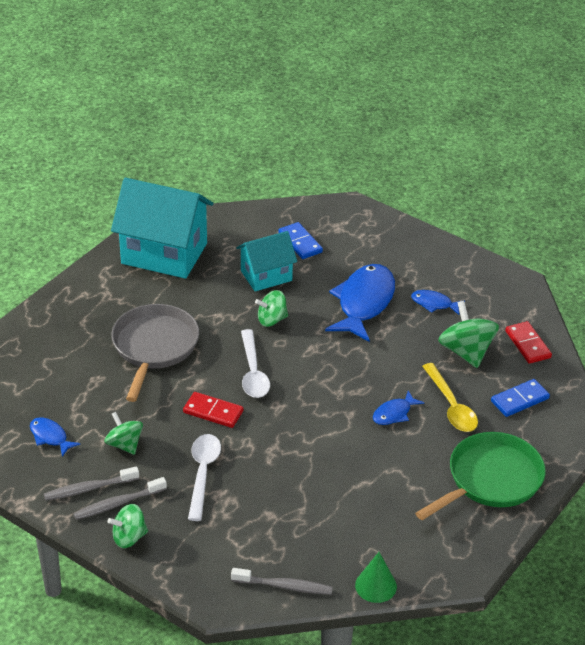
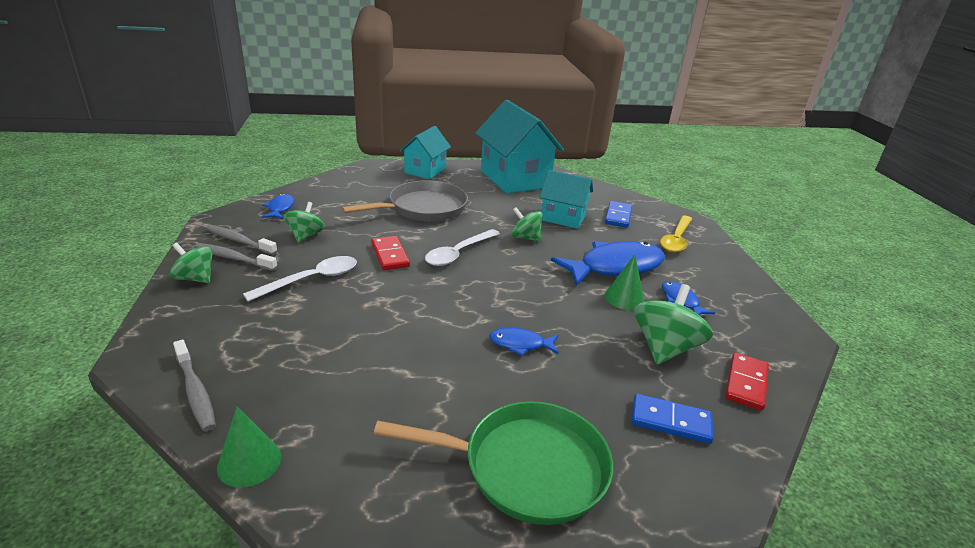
camera: 45 degrees right, 10 degrees down
yellow spoon [422,363,478,432] -> yellow spoon moved to [660,216,692,252]
none -> turquoise house [400,126,451,179]
none -> green cone [605,255,645,310]

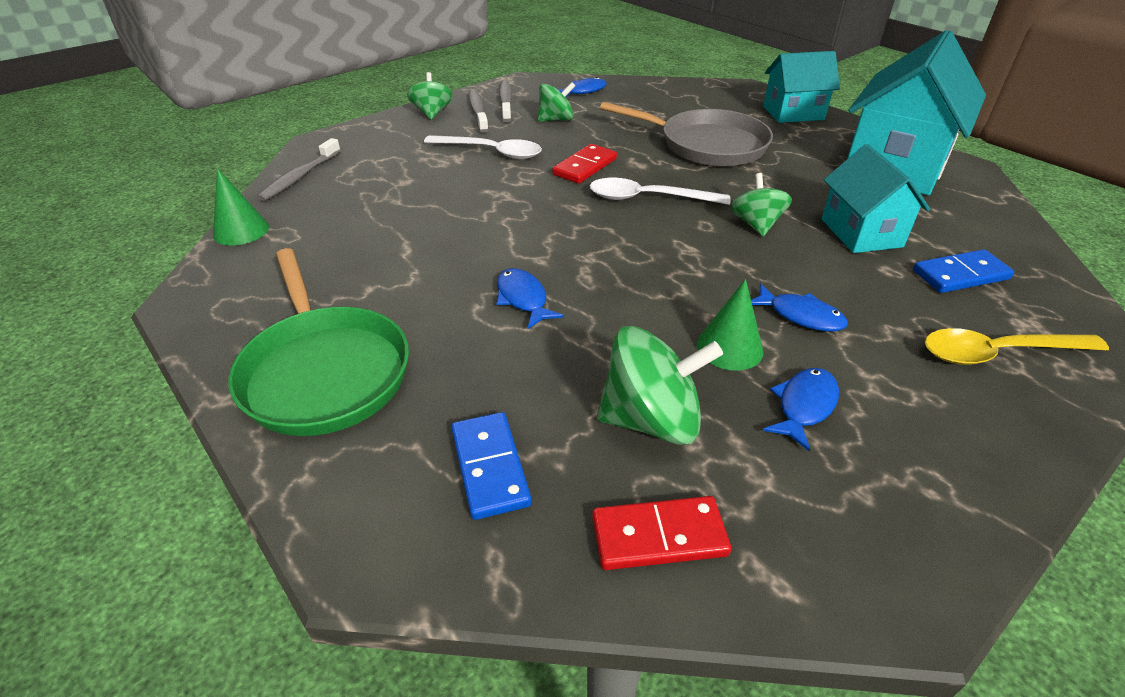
camera: 60 degrees right, 10 degrees up
blue fish [551,241,665,286] -> blue fish [751,284,848,332], size x0.48

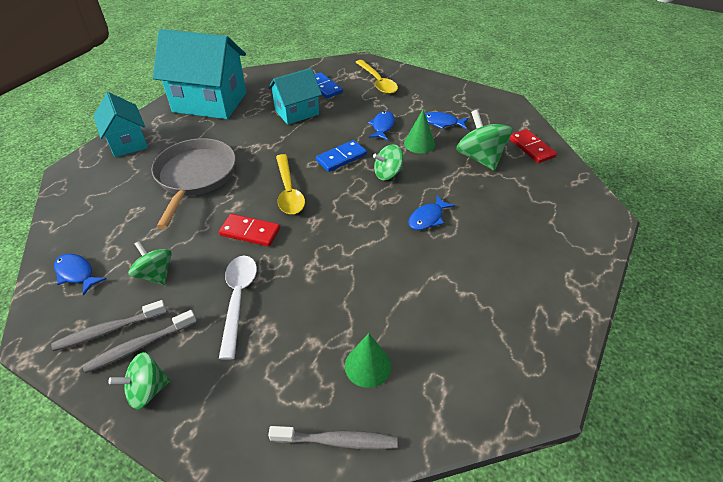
camera: 110 degrees left, 5 degrees up
green cone [213,168,269,246] -> green cone moved to [345,333,391,388]
green pan [228,248,409,436] -> none
blue domino [451,412,532,520] -> blue domino moved to [316,140,367,172]
white spoon [590,178,731,205] -> yellow spoon [276,154,305,214]
green spinning top [731,173,792,236] -> green spinning top moved to [373,144,403,180]

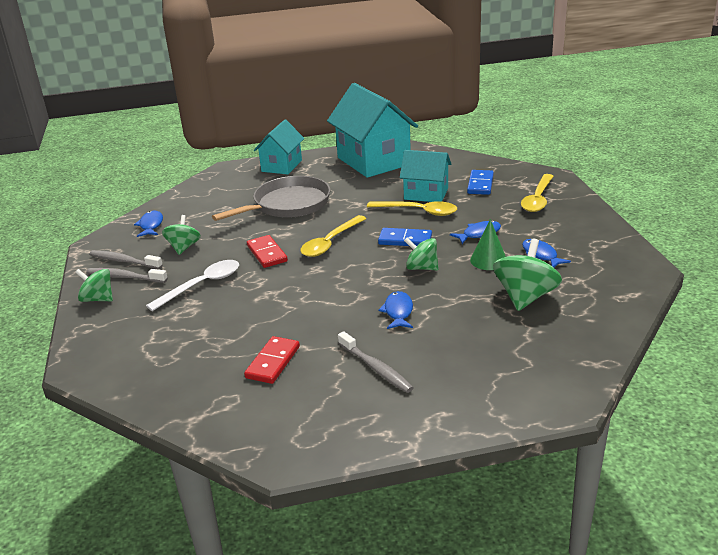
camera: 50 degrees right, 15 degrees down
grey toothbrush [268,426,398,449] -> grey toothbrush moved to [338,331,414,393]
green cone [345,333,391,388] -> none
blue fish [408,195,455,230] -> blue fish turned 90 degrees clockwise [378,291,413,329]
red domino [509,129,557,163] -> red domino moved to [244,336,300,384]
none -> yellow spoon [367,201,457,216]

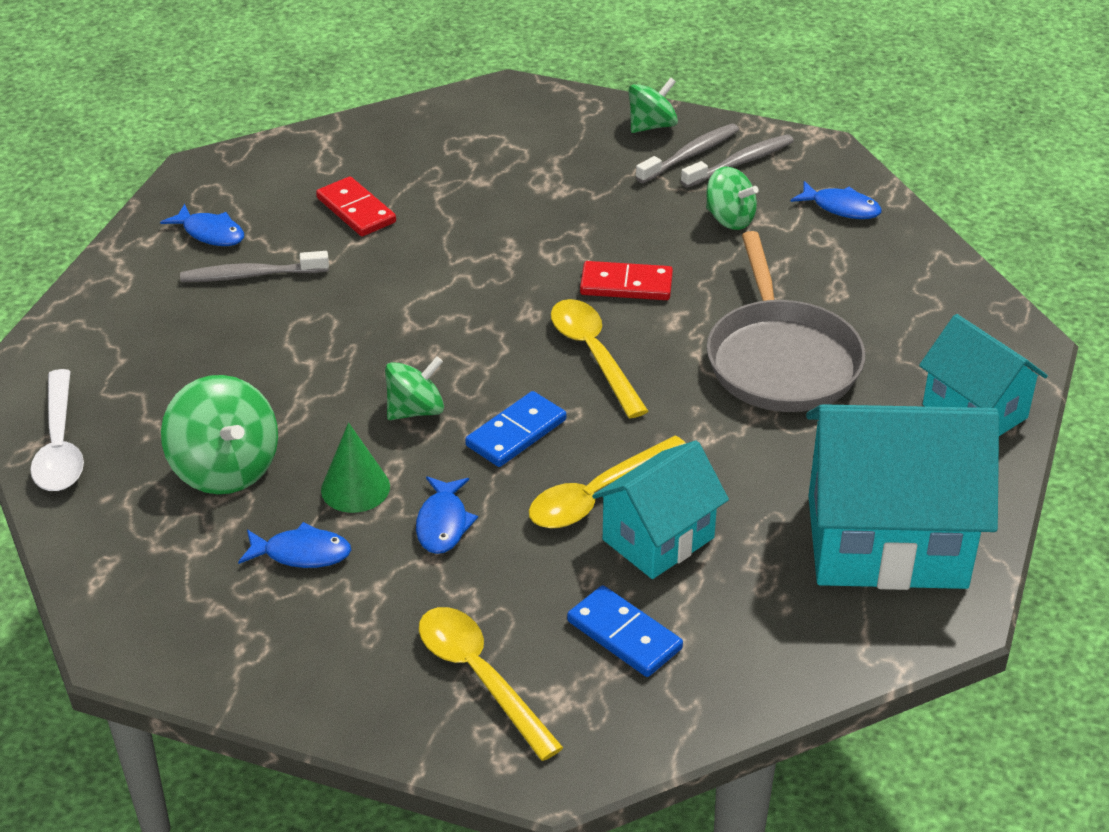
camera: 120 degrees right, 10 degrees up
white spoon [146,260,239,311] -> white spoon moved to [30,369,84,491]
blue fish [378,291,413,329] -> blue fish moved to [160,204,244,246]

